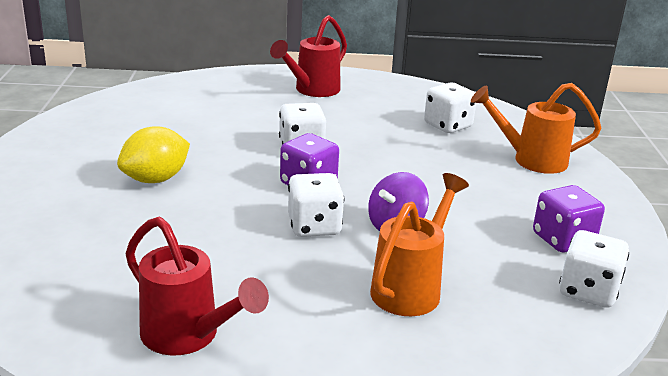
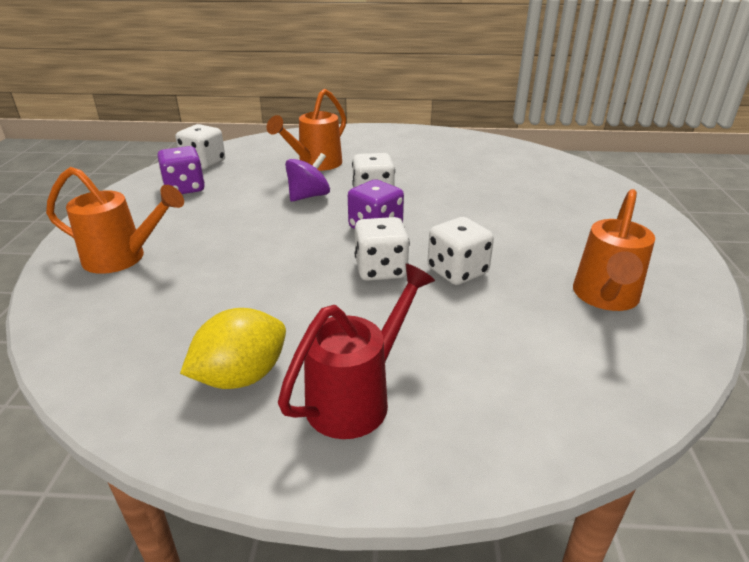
camera: 175 degrees left, 5 degrees up
yellow lemon [117,126,190,183] -> yellow lemon moved to [180,308,286,389]
red watering can [126,217,269,356] -> none
white dice [424,82,476,133] -> white dice moved to [427,217,494,285]
none -> orange watering can [573,189,655,311]

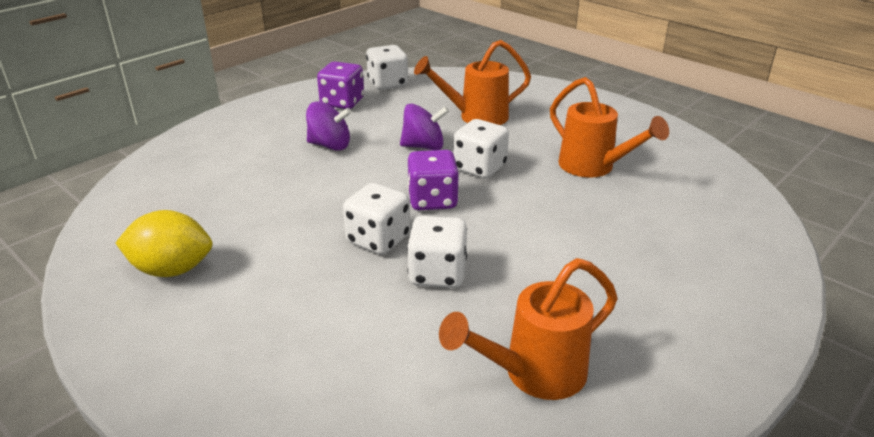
camera: 40 degrees right, 0 degrees up
orange watering can [46,167,184,274] -> orange watering can moved to [550,77,669,178]
red watering can [278,264,435,439] -> none
none -> purple spinning top [306,101,351,151]

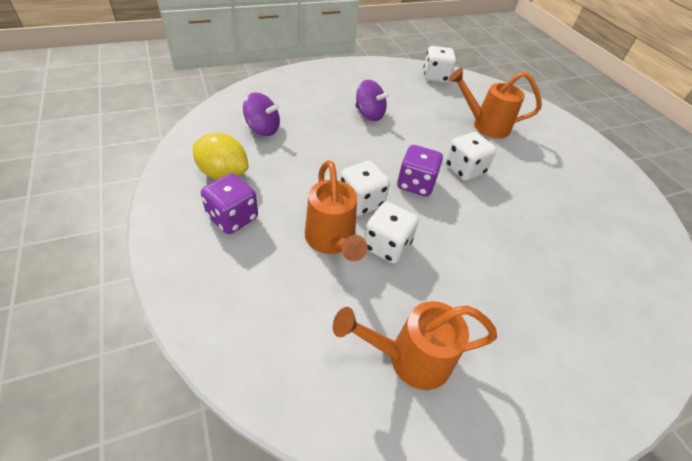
camera: 20 degrees right, 15 degrees up
purple dice [317,62,364,109] -> purple dice moved to [201,173,258,234]
purple spinning top [400,104,449,150] -> purple spinning top moved to [243,92,280,136]
orange watering can [550,77,669,178] -> orange watering can moved to [305,160,367,261]

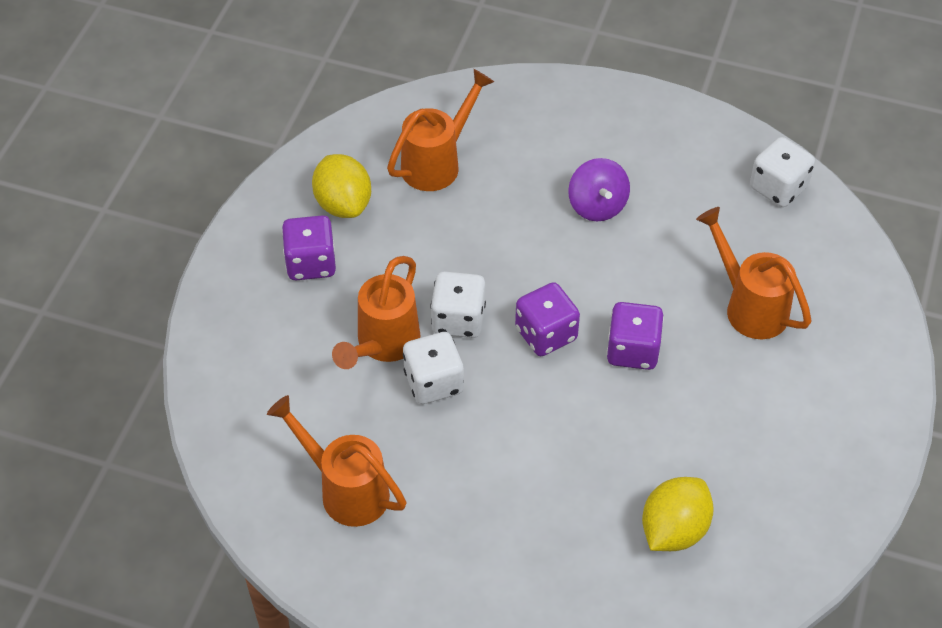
camera: 45 degrees right, 5 degrees up
purple spinning top [243,92,280,136] -> orange watering can [387,69,494,191]
white dice [445,132,496,181] -> purple dice [606,302,664,370]
none -> yellow lemon [642,477,714,551]

